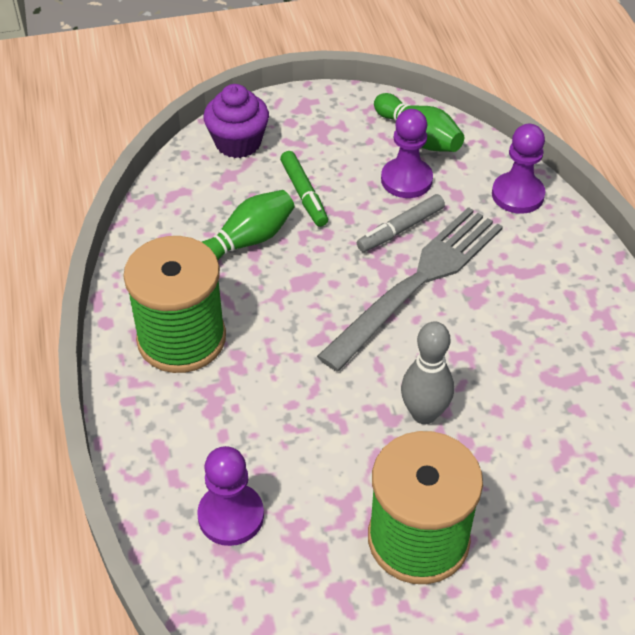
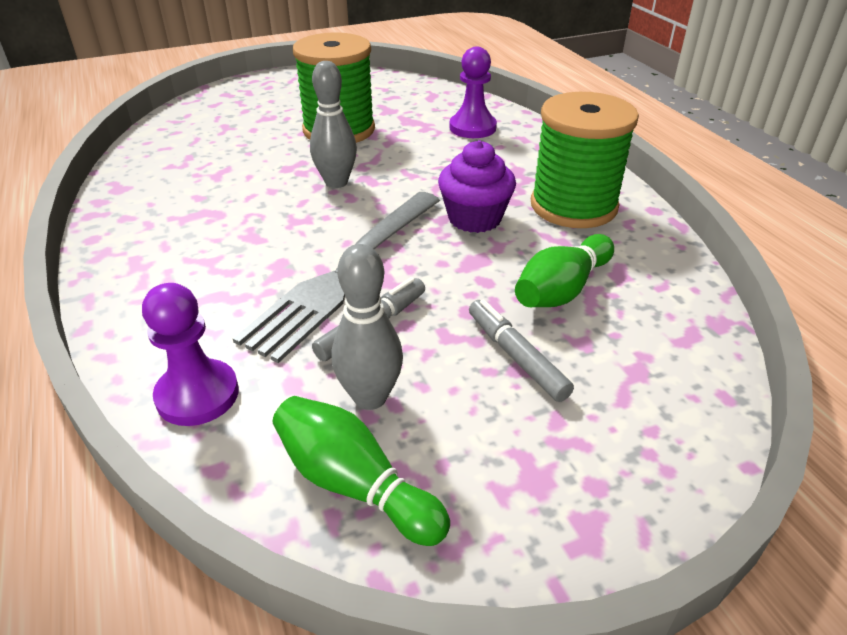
camera: 170 degrees right, 10 degrees down
purple cupcake [204,84,269,158] -> purple cupcake moved to [438,140,516,233]
green marker [280,151,328,227] -> grey marker [469,299,574,402]
purple pawn [381,109,433,198] -> grey bowling pin [332,244,403,410]

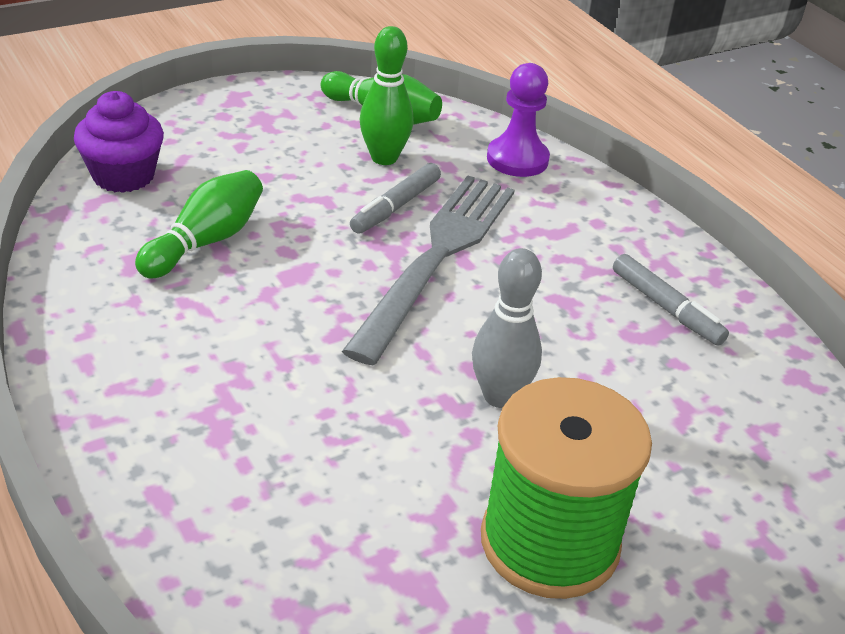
camera: 170 degrees right, 0 degrees up
grey bowling pin [332,244,403,410] -> green bowling pin [360,26,414,165]
purple cupcake [438,140,516,233] -> purple cupcake moved to [74,91,164,193]
purple pawn [449,46,497,138] -> none
grey marker [469,299,574,402] -> grey marker moved to [613,254,729,346]
green spool [531,92,639,228] -> none

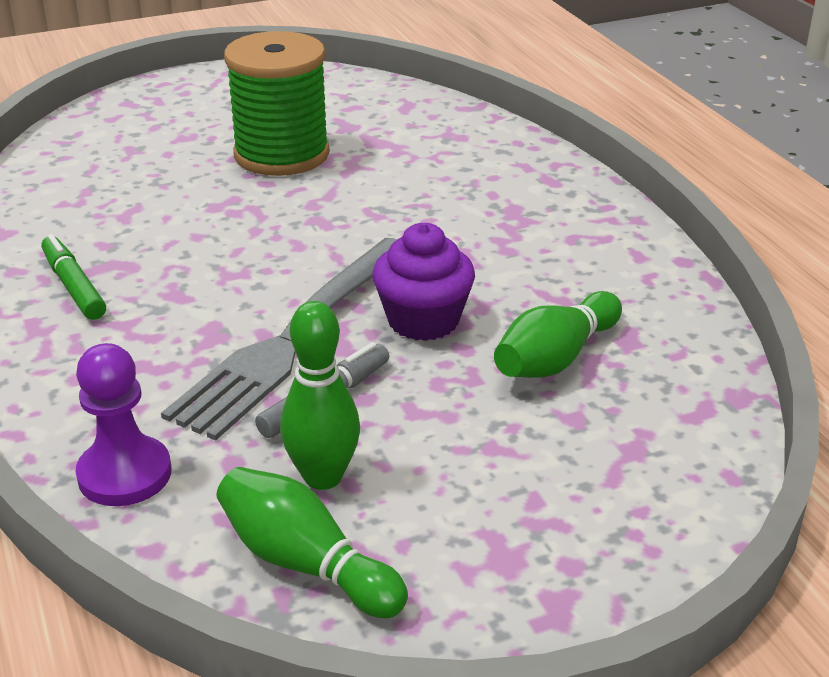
camera: 170 degrees left, 5 degrees down
purple cupcake [74,91,164,193] -> purple cupcake moved to [373,223,475,341]
grey bowling pin [472,248,542,408] -> none
grey marker [613,254,729,346] -> green marker [41,234,106,320]

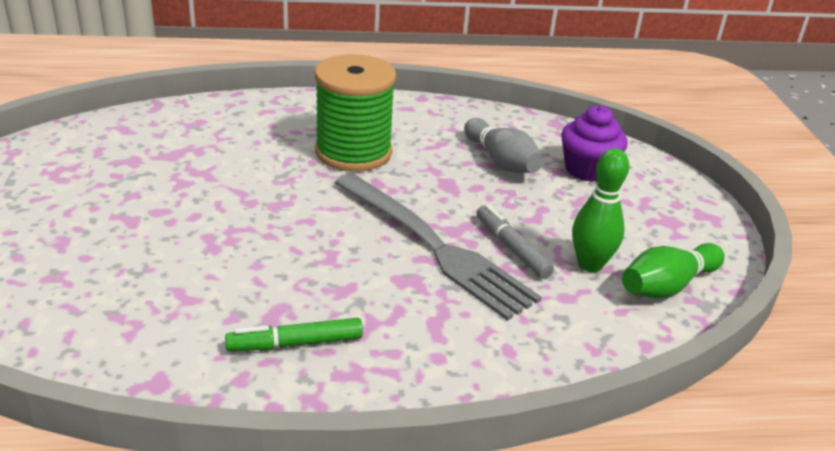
camera: 75 degrees left, 0 degrees up
purple pawn [75,343,171,506] -> none
green spool [224,31,330,176] -> green spool moved to [315,54,396,172]
purple cupcake [373,223,475,341] -> purple cupcake moved to [561,105,628,182]
green bowling pin [494,291,622,378] -> grey bowling pin [464,118,544,173]

